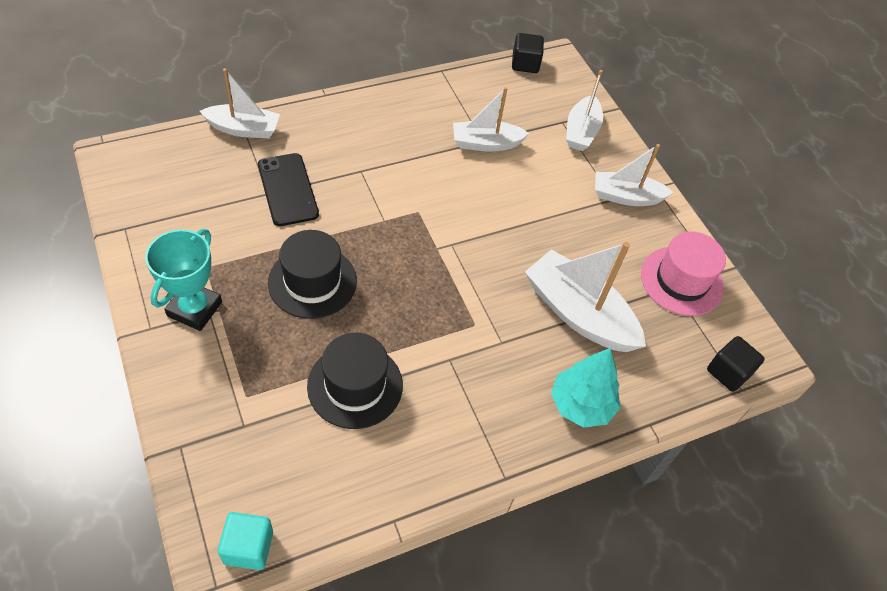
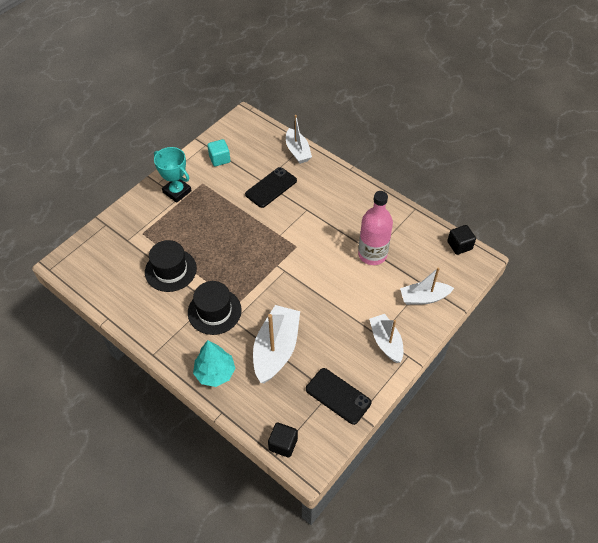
camera: 70 degrees right, 0 degrees up
turquoise trophy [145,229,222,331] -> turquoise trophy turned 45 degrees clockwise [154,147,192,203]
turquoise cube [218,512,273,570] -> turquoise cube moved to [207,139,230,166]
black hat [268,230,357,319] -> black hat moved to [188,281,242,335]
white boat [453,87,530,152] -> pink bottle [358,191,393,265]
pink hat [641,231,726,316] -> black phone [306,368,372,425]

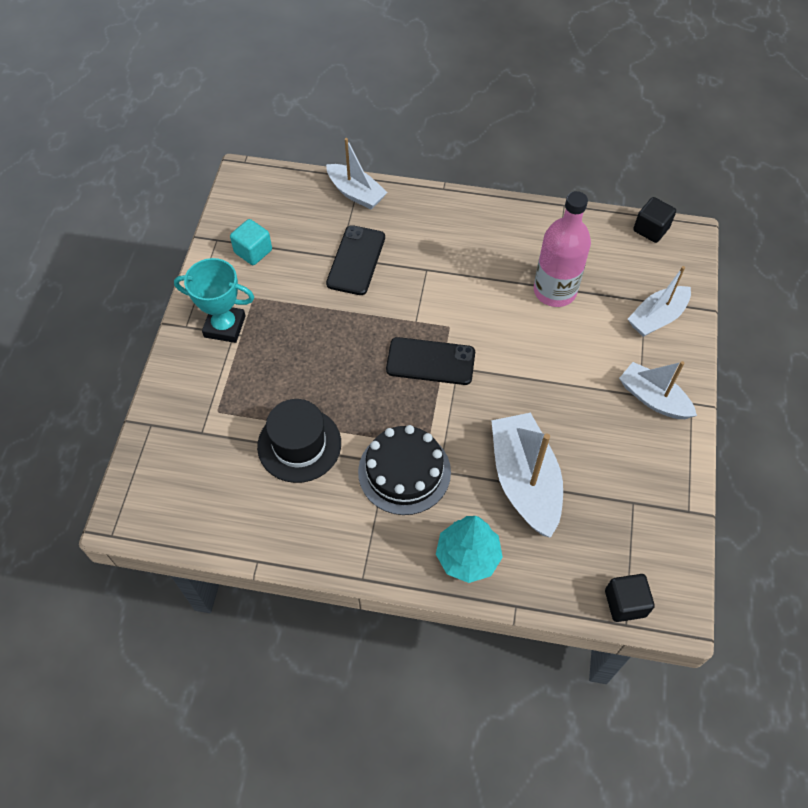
camera: 30 degrees left, 5 degrees up
black hat [188,281,242,335] -> black cake [358,425,451,515]
black phone [306,368,372,425] -> black phone moved to [386,337,475,385]

